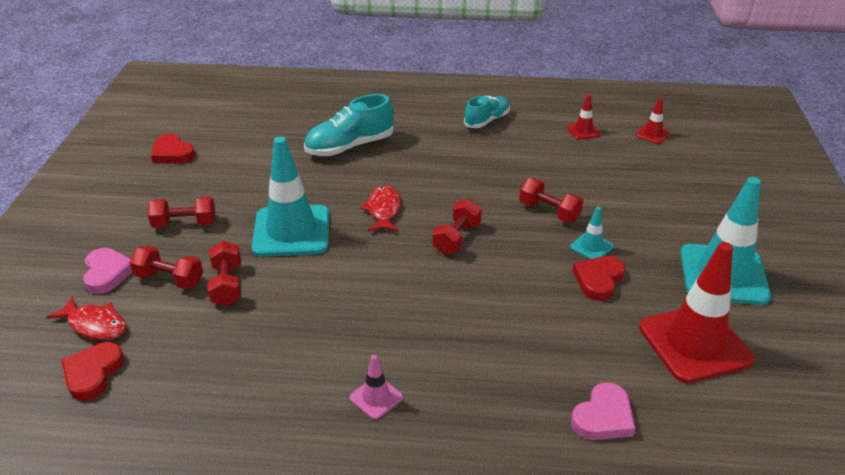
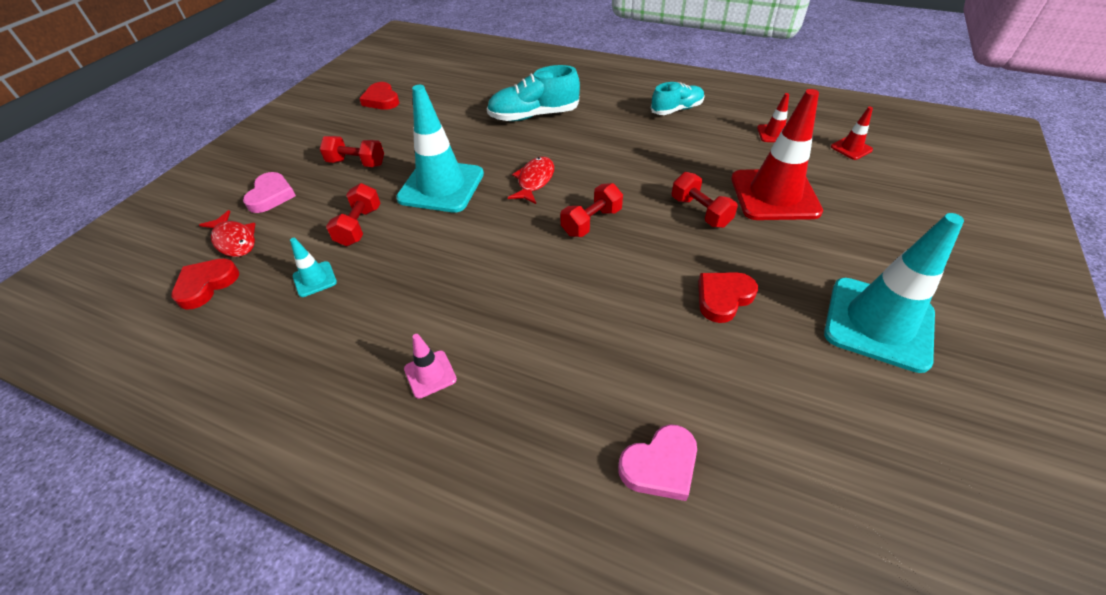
camera: 20 degrees right, 10 degrees up
red dumbbell [130,246,203,289] -> none
turquoise traffic cone [570,207,613,259] -> turquoise traffic cone moved to [290,238,337,297]
red traffic cone [639,242,755,383] -> red traffic cone moved to [731,89,823,220]

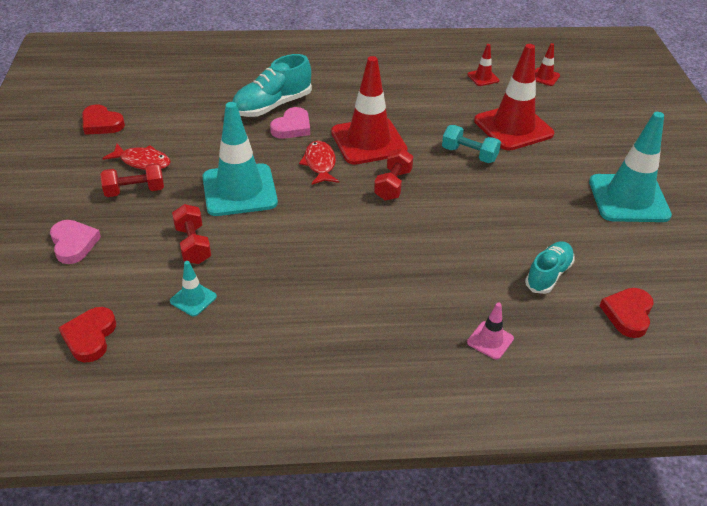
camera: 30 degrees left, 5 degrees down
red fish [199,210,255,257] -> red fish moved to [102,144,171,170]
pink traffic cone [404,334,457,399] -> pink traffic cone moved to [467,303,514,360]
pink heart [618,424,697,501] -> pink heart moved to [270,107,310,139]
turquoise shoe [651,82,705,115] -> turquoise shoe moved to [525,241,575,294]
red dumbbell [672,172,738,228] -> turquoise dumbbell [442,125,501,163]
red heart [698,272,758,323] -> red heart moved to [600,288,654,338]
none -> red traffic cone [331,56,408,165]

